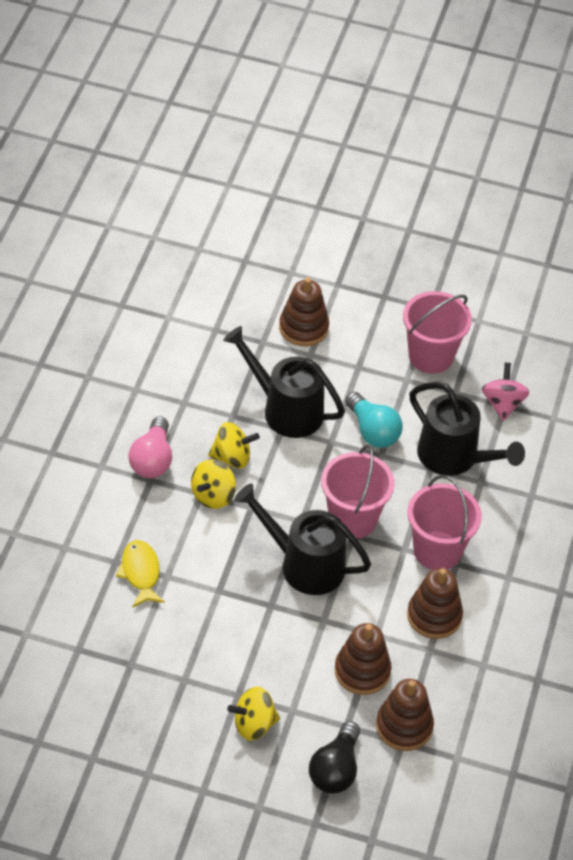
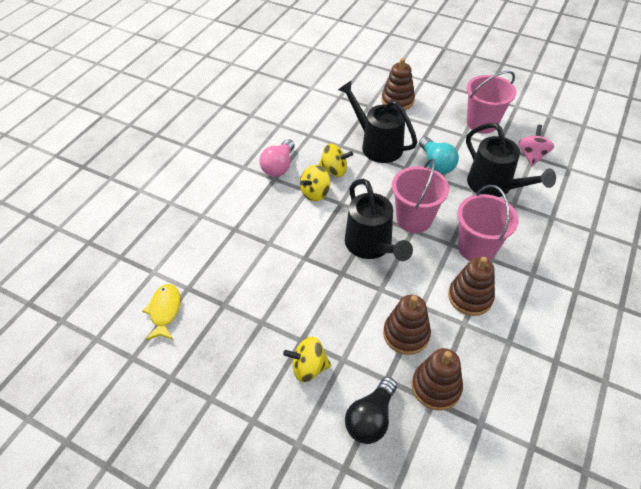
camera: 15 degrees right, 0 degrees up
yellow fish [116,540,165,608] -> yellow fish moved to [142,284,180,340]
black watering can [234,483,371,595] -> black watering can turned 150 degrees counterclockwise [345,179,413,261]

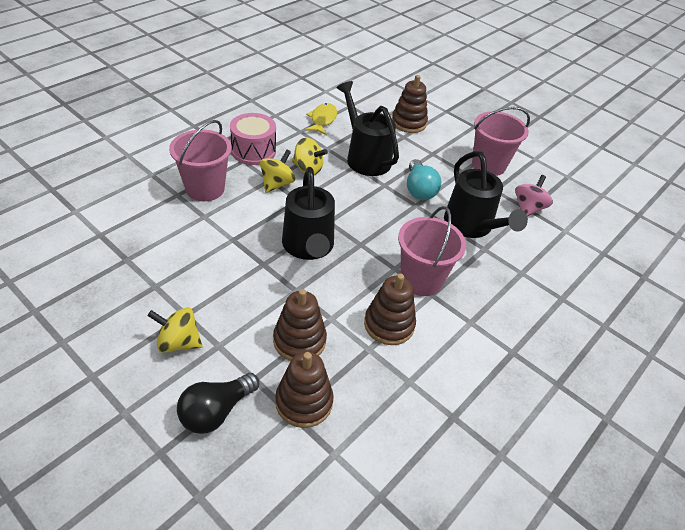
camera: 10 degrees right, 5 degrees down
yellow fish [142,284,180,340] -> yellow fish moved to [305,103,337,135]
pink light bulb [259,139,295,177] -> pink drum [230,113,276,165]
yellow spinning top [300,165,330,201] -> yellow spinning top turned 150 degrees clockwise [260,150,295,193]
pink bucket [392,158,449,233] -> pink bucket moved to [169,120,232,201]

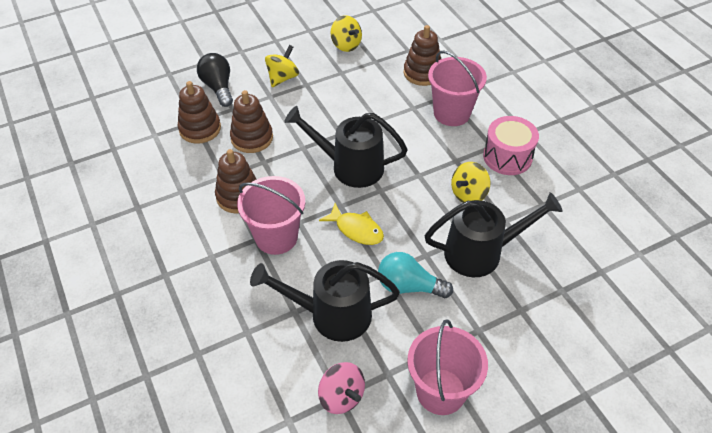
camera: 115 degrees right, 5 degrees up
yellow spinning top [260,150,295,193] -> yellow spinning top moved to [331,15,362,52]
yellow fish [305,103,337,135] -> yellow fish moved to [319,203,384,245]
brown stacking toy [392,75,428,133] -> brown stacking toy moved to [404,25,441,86]

